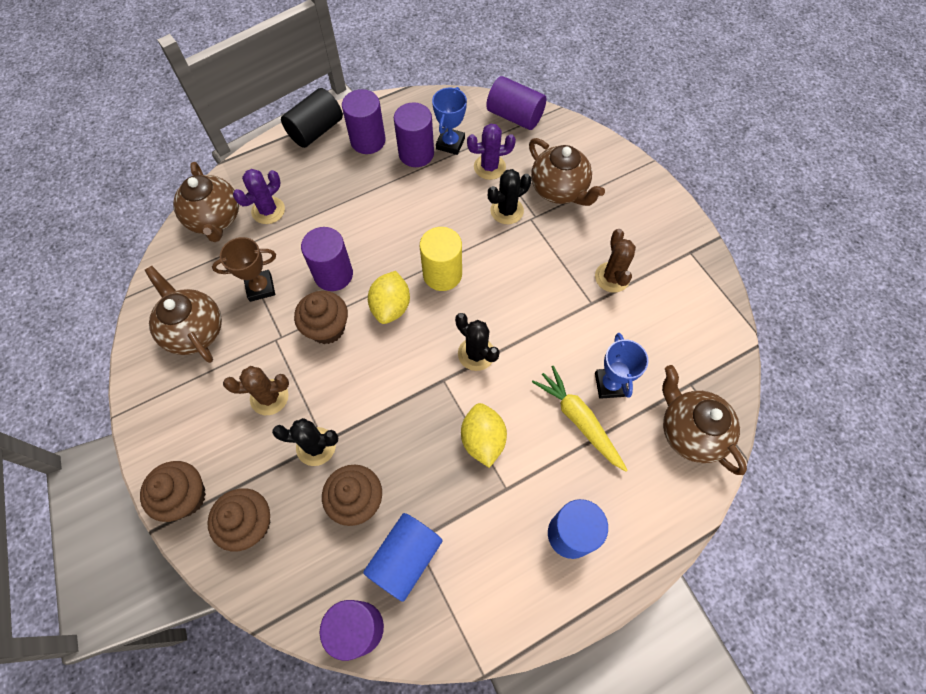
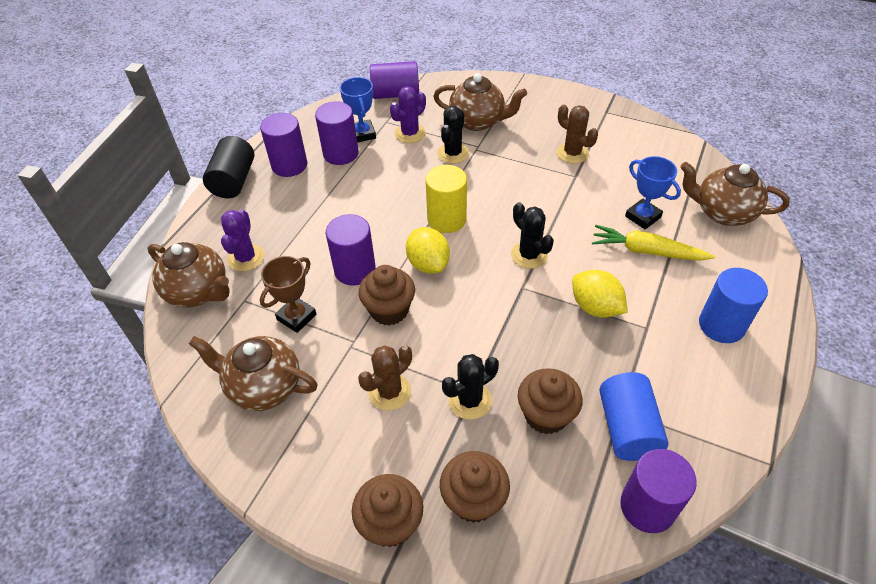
camera: 35 degrees left, 15 degrees down
black cactus [455,313,500,371] -> black cactus turned 45 degrees clockwise [511,202,554,269]

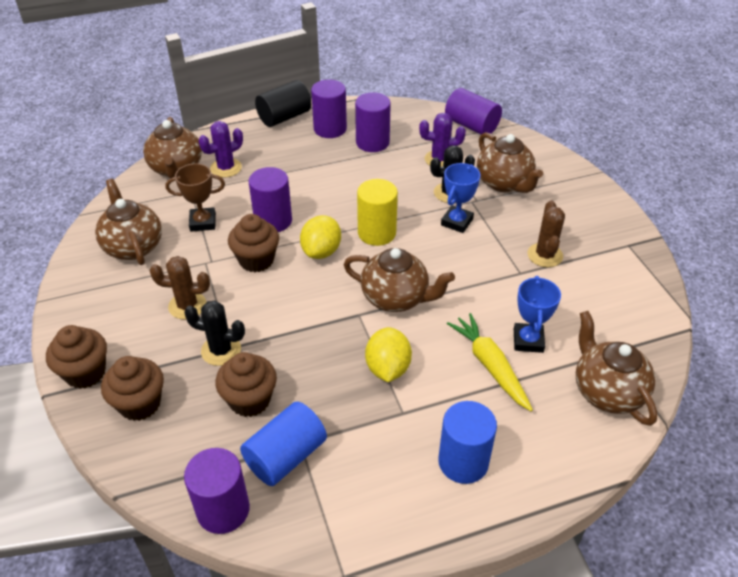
camera: 45 degrees right, 5 degrees down
blue trophy [340,77,376,143] -> blue trophy moved to [441,163,480,233]
black cactus [511,202,554,269] -> brown teapot [344,248,455,312]

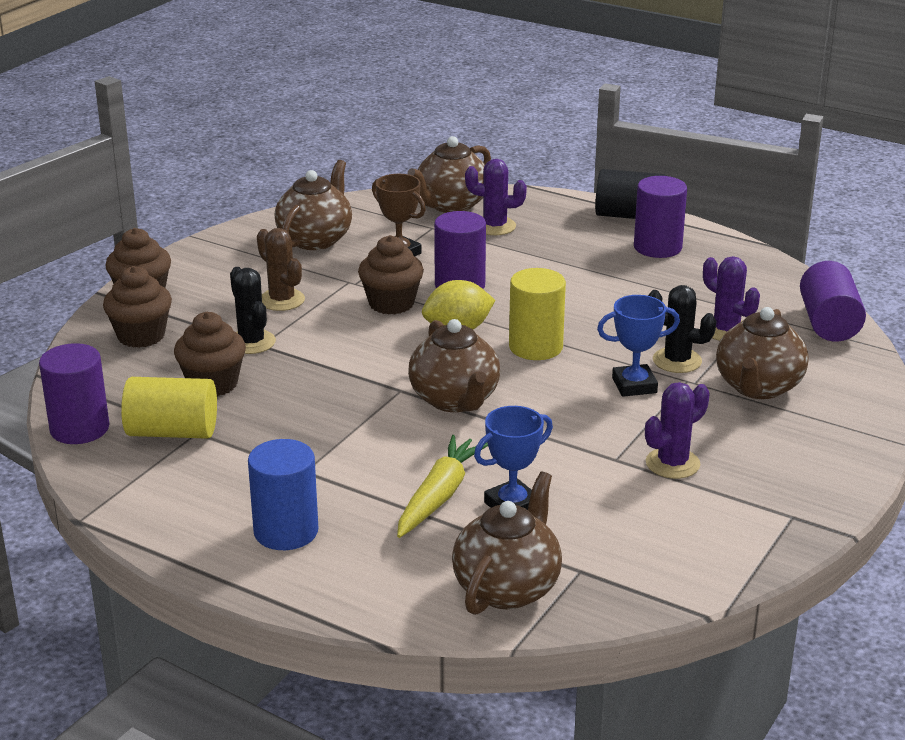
camera: 50 degrees right, 15 degrees down
blue cylinder [240,402,327,486] -> yellow cylinder [121,377,217,439]
purple cylinder [355,92,391,152] -> none
yellow lemon [365,327,412,382] -> none
brown cactus [527,201,565,267] -> purple cactus [645,382,710,479]

